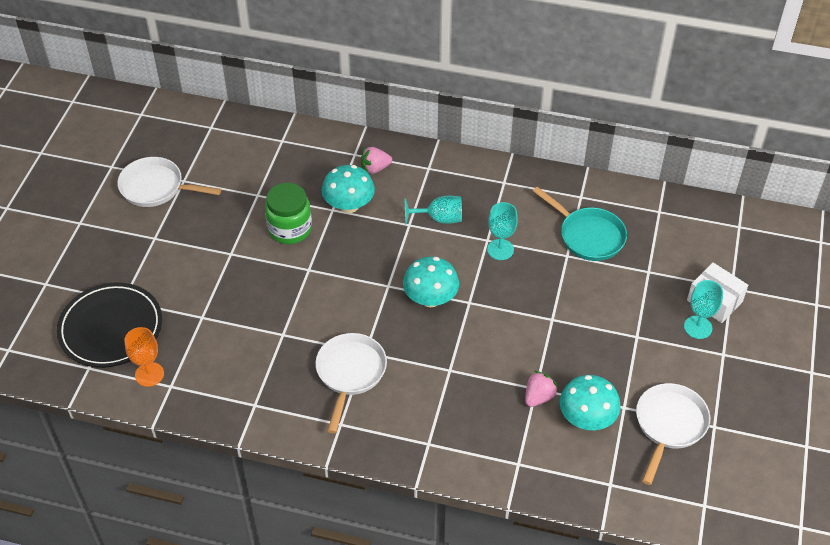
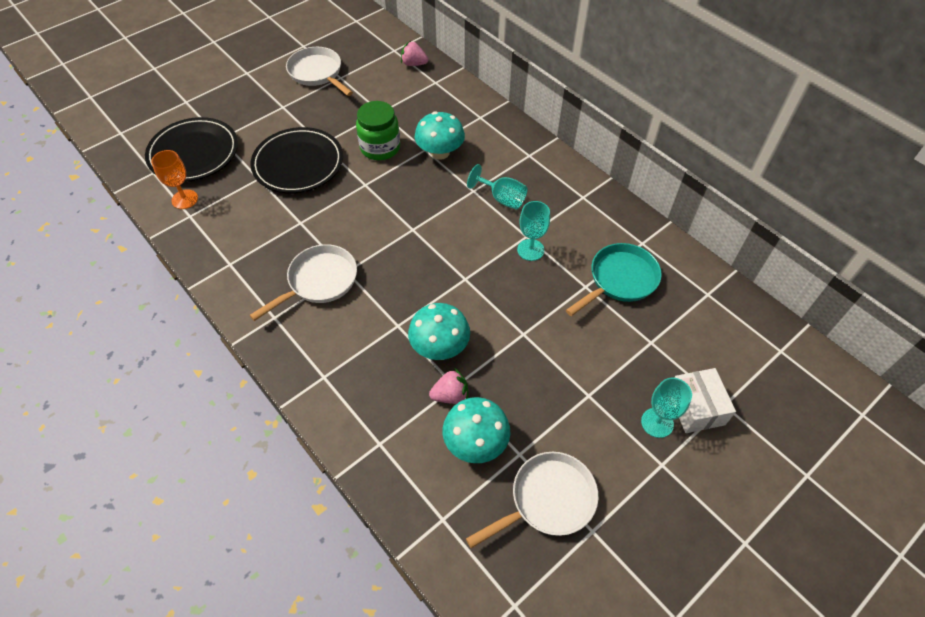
camera: 35 degrees right, 5 degrees up
pink strawberry [361,147,392,174] -> pink strawberry moved to [401,41,428,66]
turquoise mushroom [403,257,459,307] -> turquoise mushroom moved to [408,303,470,360]
turquoise pan [533,187,627,261] -> turquoise pan turned 120 degrees counterclockwise [566,243,662,316]
none -> black plate [250,127,343,193]

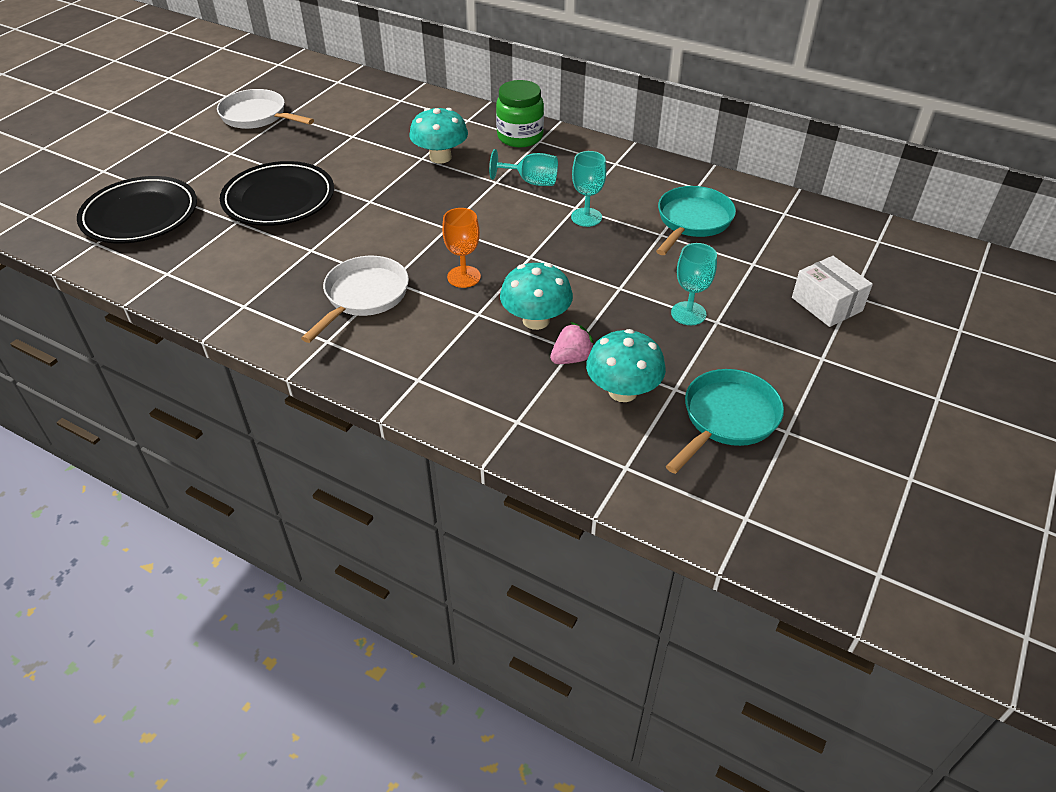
camera: 20 degrees left, 10 degrees down
orange goblet [151,150,198,209] -> orange goblet moved to [442,208,481,288]
green jar [356,101,400,160] -> green jar moved to [496,80,544,147]
pink strawberry [401,41,428,66] -> none
white pan [466,452,598,548] -> turquoise pan [666,369,784,474]
turquoise goblet [641,378,692,438] -> turquoise goblet moved to [671,243,717,325]

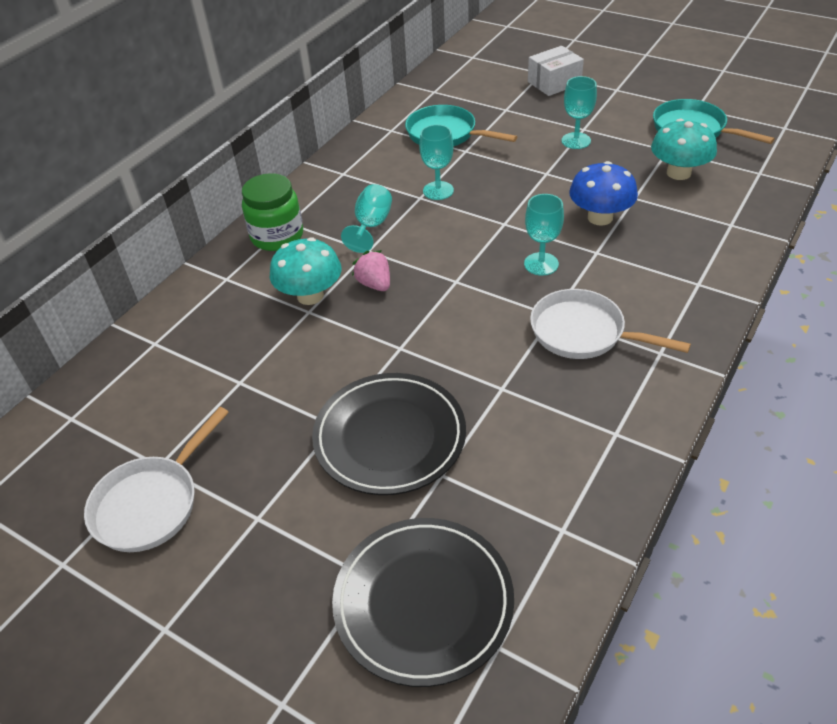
camera: 85 degrees left, 0 degrees up
orange goblet [442,208,481,288] -> turquoise goblet [524,194,564,276]
turquoise mushroom [500,263,573,330] -> blue mushroom [569,161,638,226]
pink strawberry [550,322,594,364] -> pink strawberry moved to [352,250,390,291]

